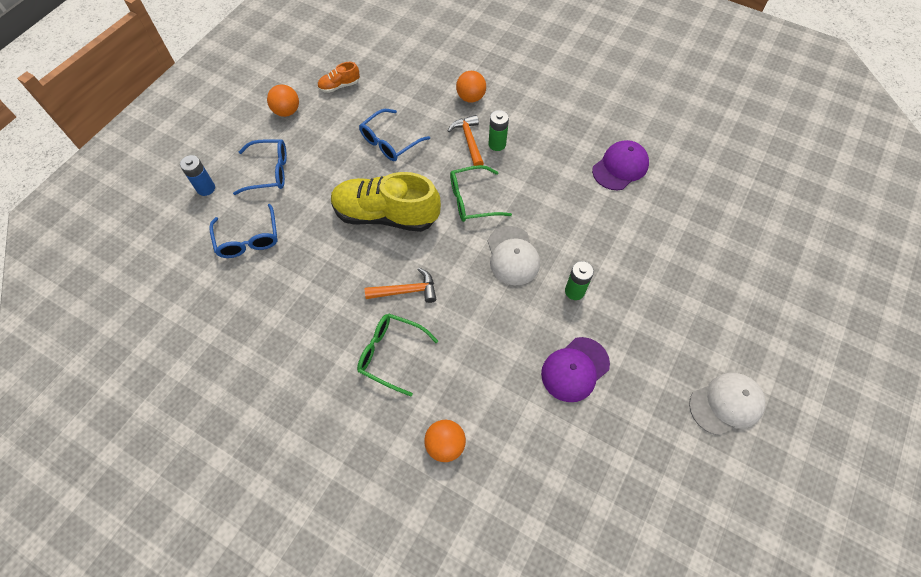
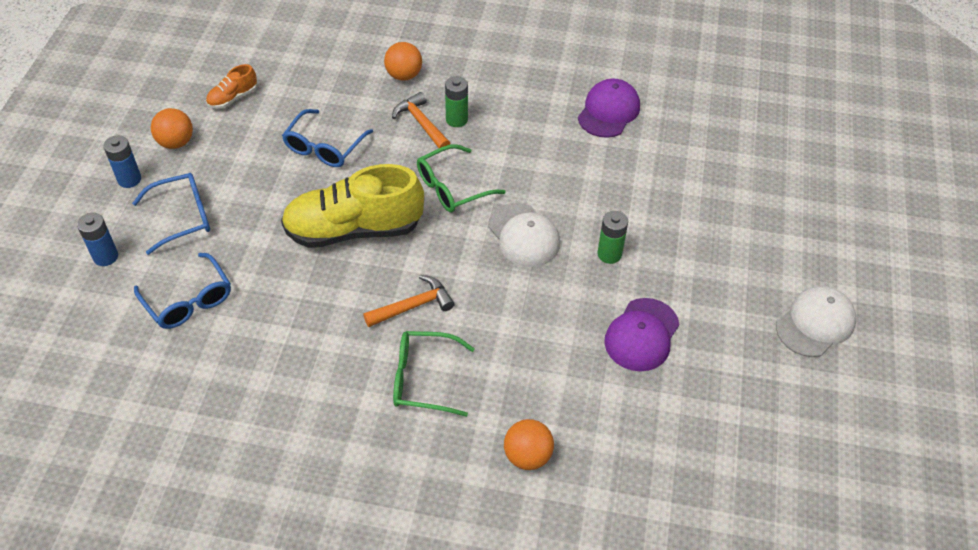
camera: 20 degrees left, 10 degrees down
none -> blue battery [104,135,141,188]

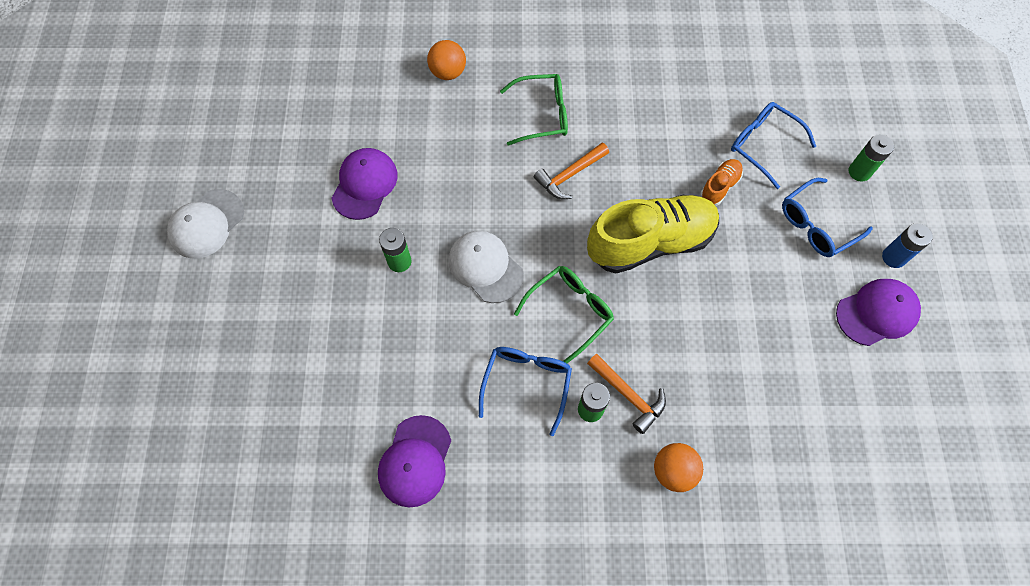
camera: 170 degrees right, 15 degrees up
blue battery [77,213,118,266] -> green battery [849,134,894,182]
orange ball [151,108,193,149] -> purple cap [836,279,921,346]
orange shoe [206,64,257,109] -> orange shoe moved to [700,159,743,206]
blue glasses [282,109,373,167] -> blue glasses moved to [479,347,572,436]

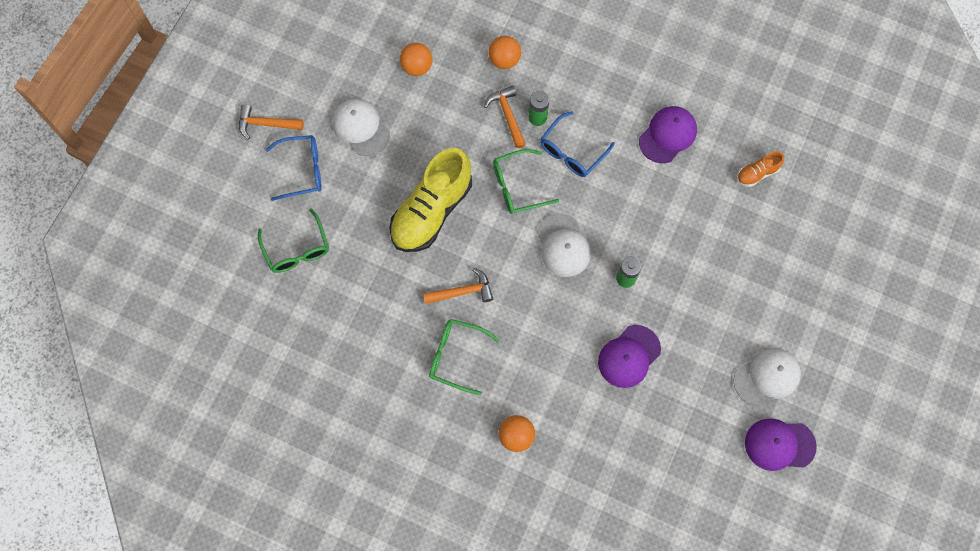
camera: 155 degrees left, 5 degrees up
yellow shoe [587,195,719,274] -> yellow shoe turned 60 degrees counterclockwise [390,148,472,252]
orange shoe [700,159,743,206] -> orange shoe moved to [737,151,785,187]
blue glasses [731,102,816,189] -> green glasses [258,209,329,273]
purple cap [836,279,921,346] -> purple cap moved to [745,418,817,471]
green battery [849,134,894,182] -> none
blue battery [882,223,933,268] -> orange hammer [239,104,304,140]
none -> white cap [332,99,390,156]
none -> orange ball [400,43,433,76]

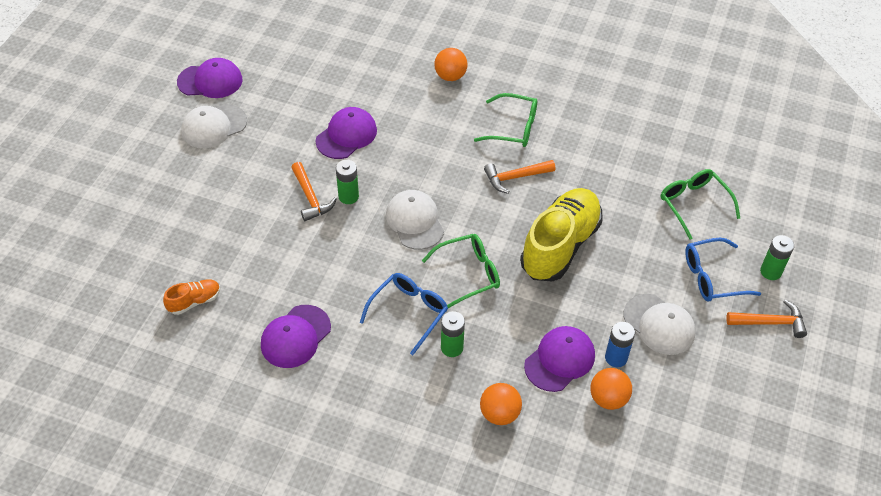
camera: 175 degrees right, 20 degrees down
orange hammer [484,85,526,148] -> orange hammer moved to [291,162,337,221]
none -> purple cap [524,326,595,392]
none -> blue battery [605,322,635,368]
none -> green battery [760,235,794,280]

